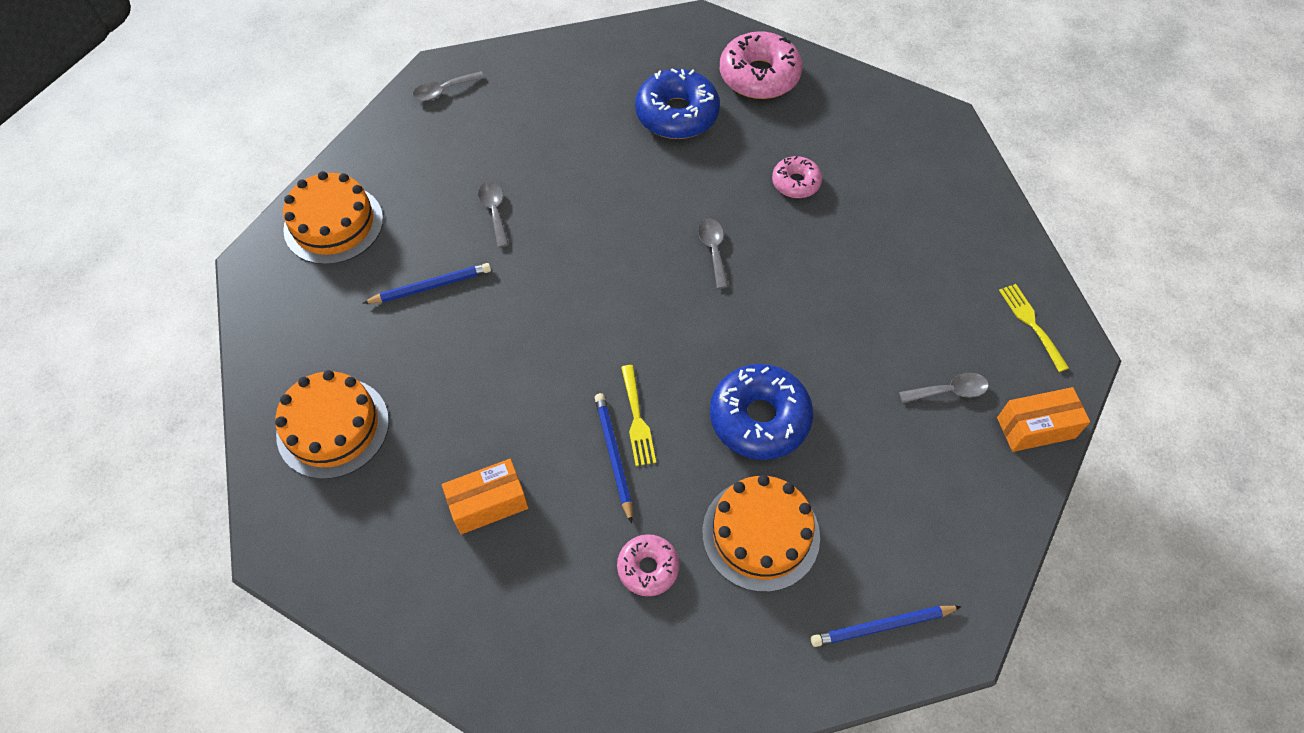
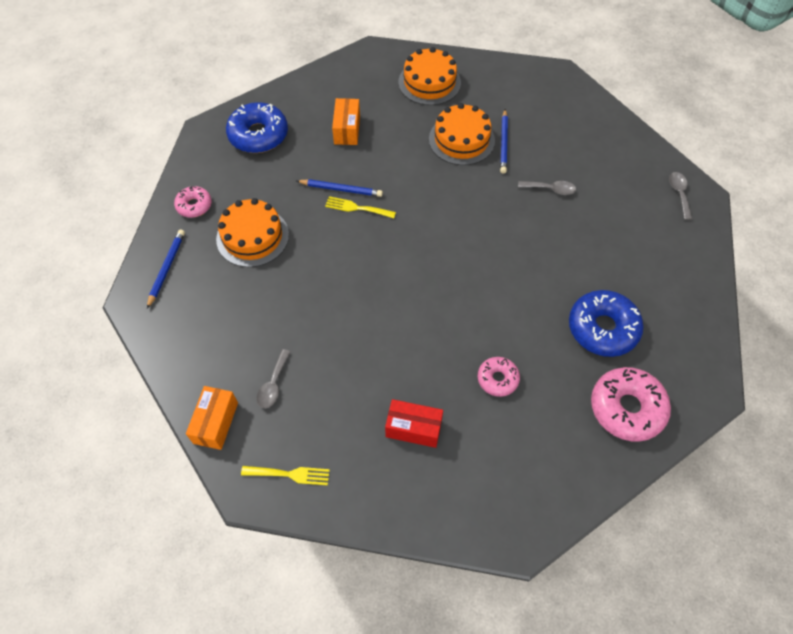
camera: 115 degrees right, 0 degrees up
orange cake [283,171,383,265] -> orange cake moved to [429,103,495,165]
pink donut [617,534,679,596] -> pink donut moved to [174,186,212,218]
grey spoon [698,219,728,289] -> none
blue donut [710,364,813,460] -> blue donut moved to [226,102,288,153]
none -> red box [385,399,443,448]

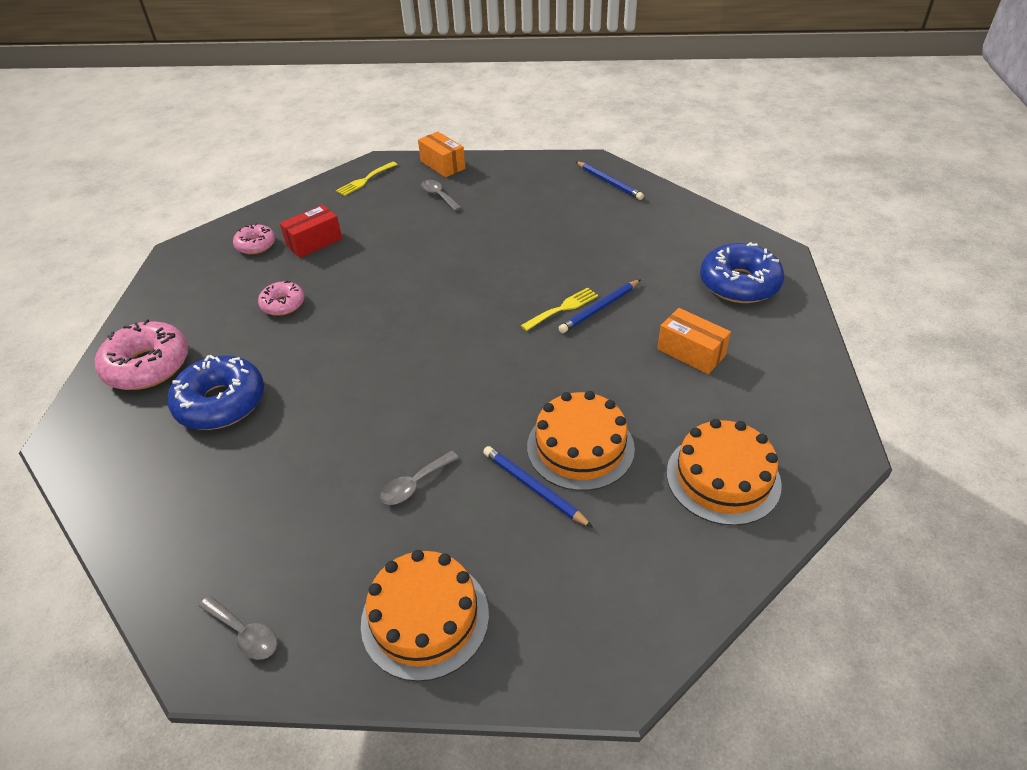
camera: 130 degrees right, 15 degrees down
pink donut [174,186,212,218] -> pink donut moved to [233,223,275,254]
orange cake [216,198,289,267] -> orange cake moved to [361,550,489,681]

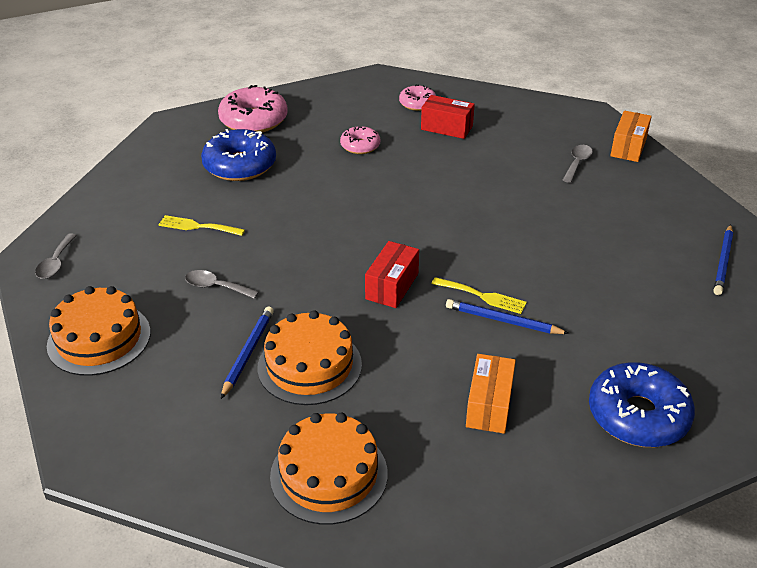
camera: 60 degrees right, 5 degrees down
yellow fork [336,162,398,196] -> yellow fork moved to [158,215,245,236]
none -> red box [365,241,419,308]

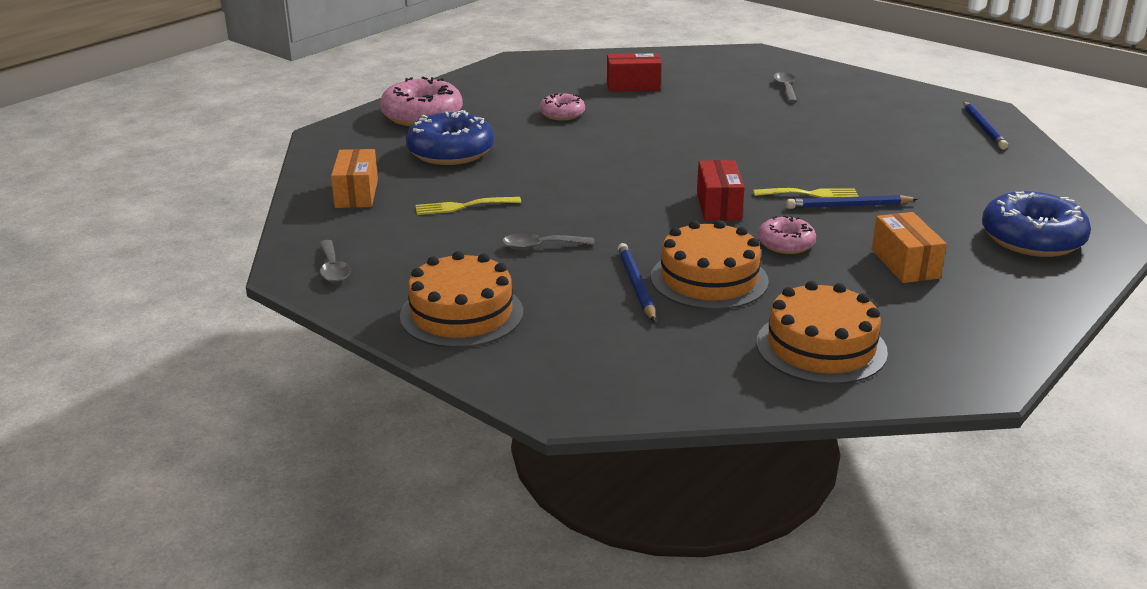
camera: 25 degrees left, 10 degrees down
pink donut [399,84,436,111] -> pink donut moved to [758,215,816,254]
orange box [610,111,652,162] -> orange box moved to [331,149,378,208]

